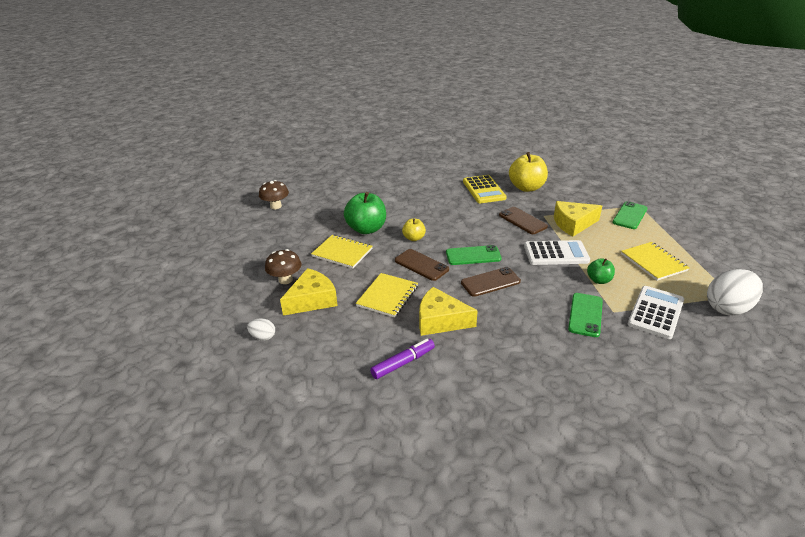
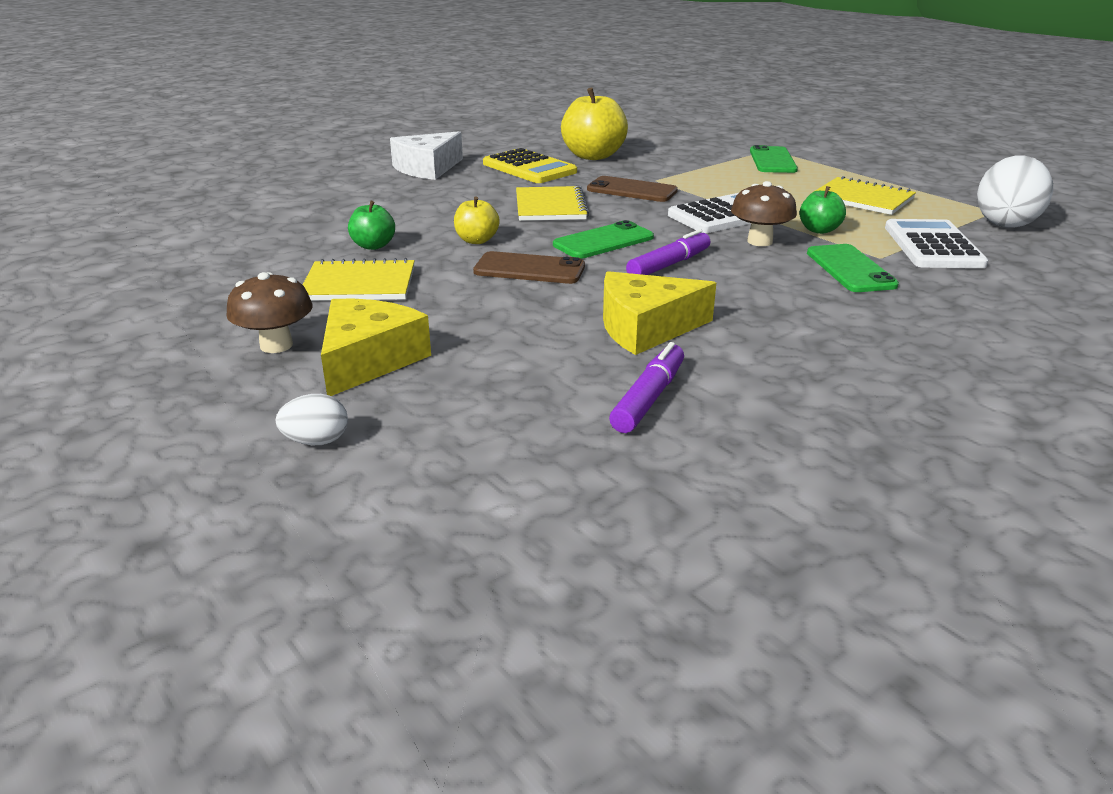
camera: 30 degrees left, 5 degrees down
brown mushroom [259,180,289,209] -> brown mushroom moved to [731,181,797,246]
green apple [344,192,386,234] -> green apple [348,201,395,250], size x0.54
yellow notebook [356,273,418,318] -> yellow notebook moved to [516,186,589,221]
brown phone [461,267,521,297] -> purple marker [626,229,710,275]
yellow cheese [554,201,602,236] -> none
none -> white cheese [390,131,463,180]

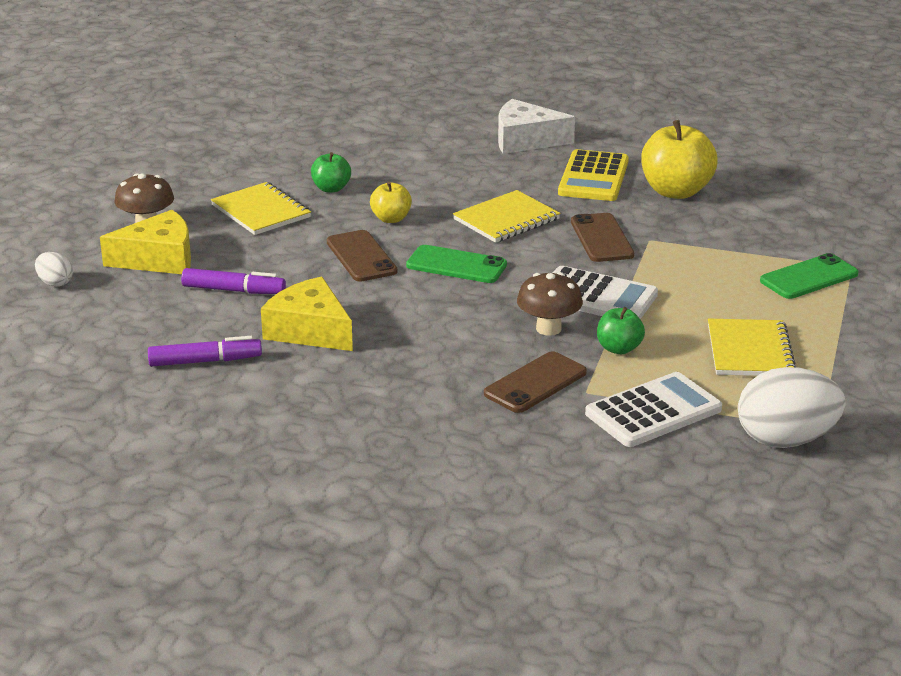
camera: 55 degrees right, 0 degrees up
purple marker [626,229,710,275] -> purple marker moved to [181,268,286,294]
green phone [807,244,899,292] -> brown phone [484,351,587,413]

